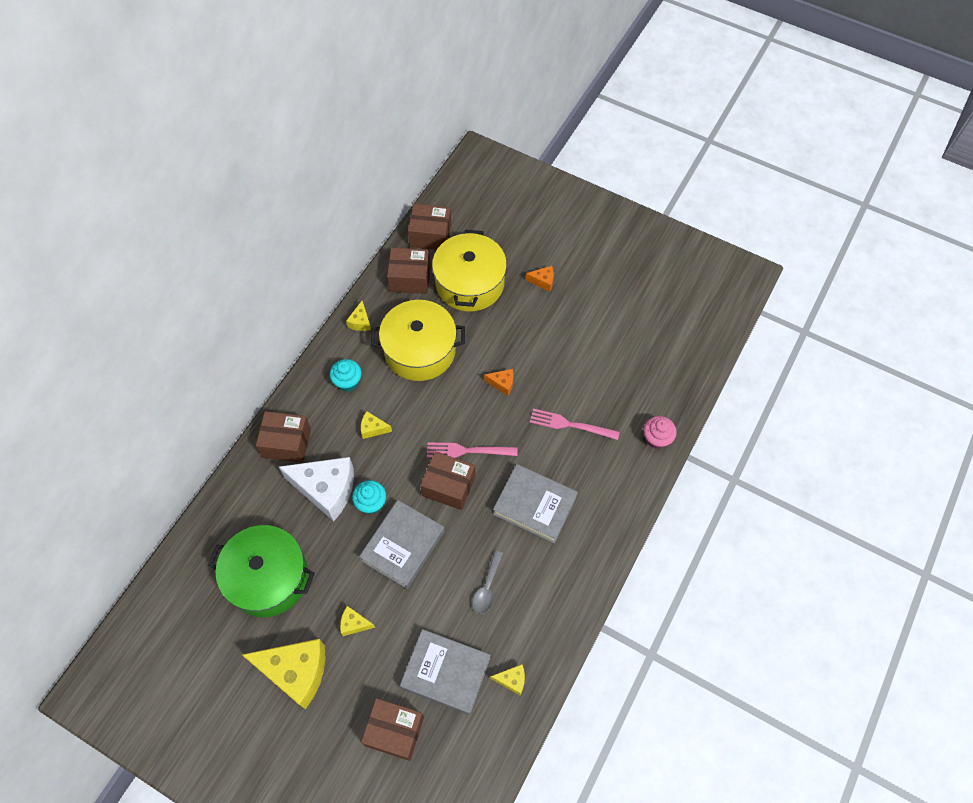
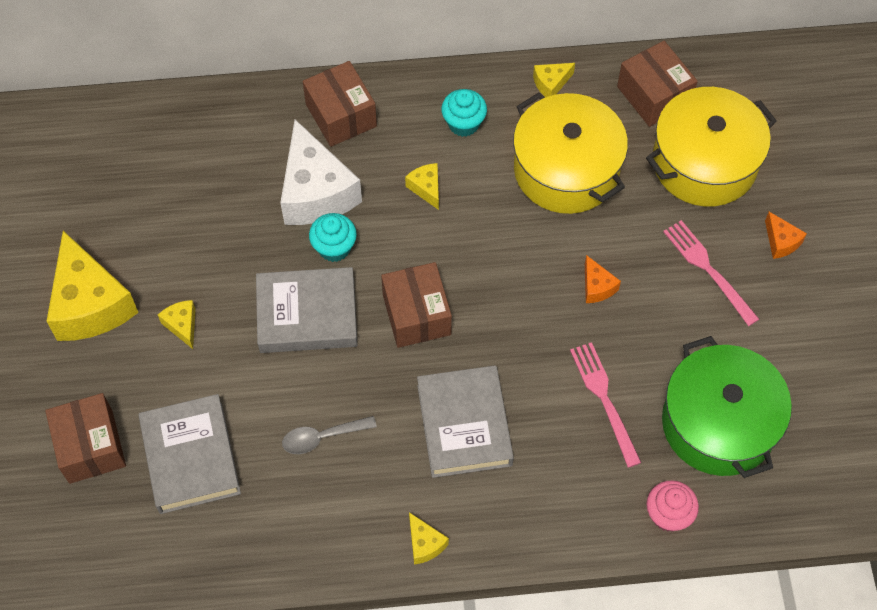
camera: 55 degrees right, 0 degrees up
green pot [208,525,315,617] -> green pot moved to [662,336,792,478]
brown box [408,204,451,250] -> none
pink fork [427,442,518,458] -> pink fork moved to [663,220,759,326]
yellow cheese [491,664,525,695] -> yellow cheese moved to [409,512,449,565]

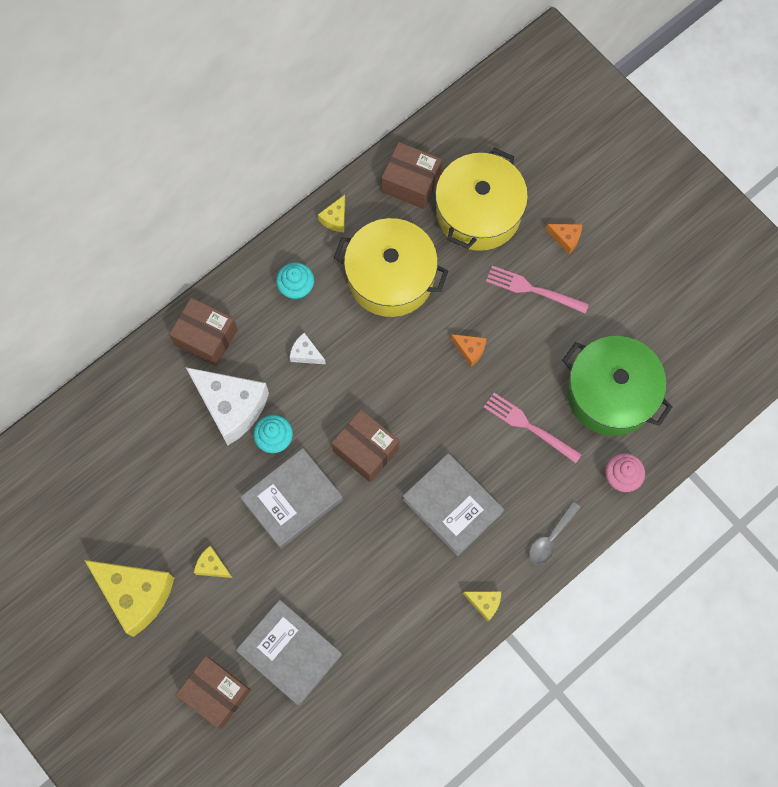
camera: 35 degrees left, 10 degrees up
grey spoon [282,416,377,454] -> grey spoon moved to [529,502,581,565]
yellow cheese [405,163,439,210] -> white cheese [290,333,326,364]

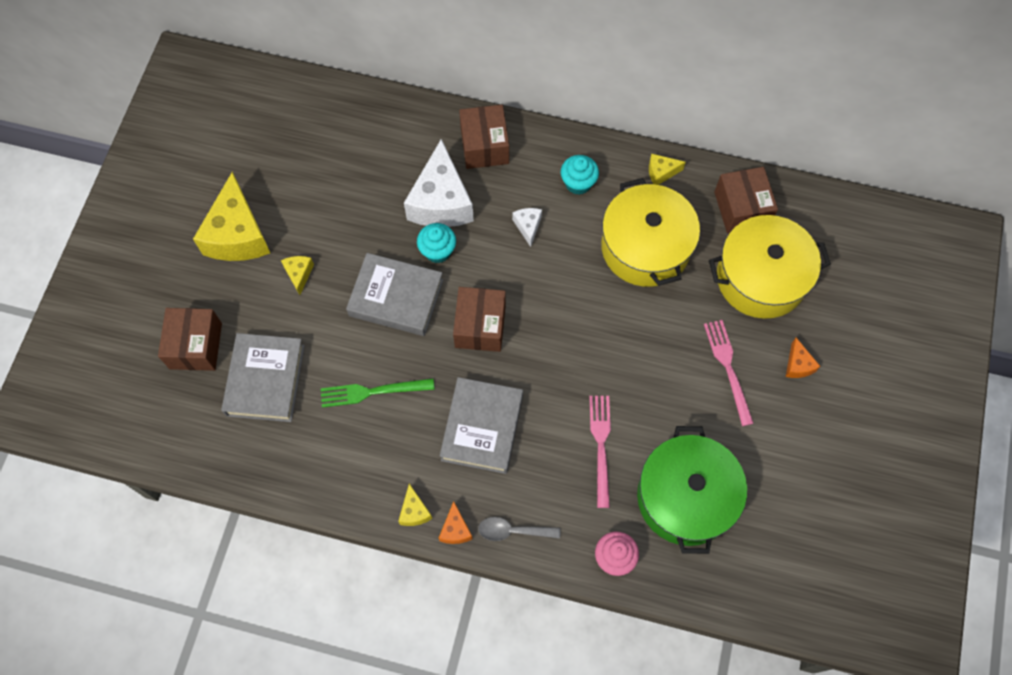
camera: 55 degrees right, 5 degrees down
orange cheese [451,334,487,367] -> orange cheese moved to [439,501,473,544]
none -> green fork [321,378,435,408]

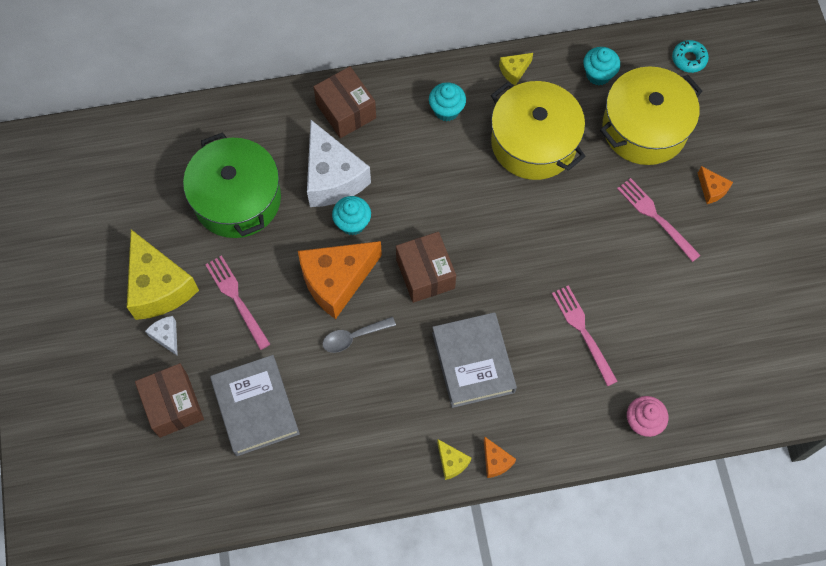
camera: 25 degrees left, 0 degrees up
yellow cheese [281,256,314,295] -> pink fork [205,255,270,350]
green fork [321,378,435,408] -> none
grey book [346,253,443,336] -> orange cheese [298,241,382,319]
grey spoon [478,517,561,541] -> grey spoon moved to [322,317,396,353]
white cheese [512,208,542,247] -> white cheese moved to [145,316,178,356]
green pot [637,426,747,554] -> green pot moved to [183,132,281,238]
brown box [714,167,778,234] -> turquoise cupcake [583,47,620,85]
none -> turquoise donut [672,40,709,73]

